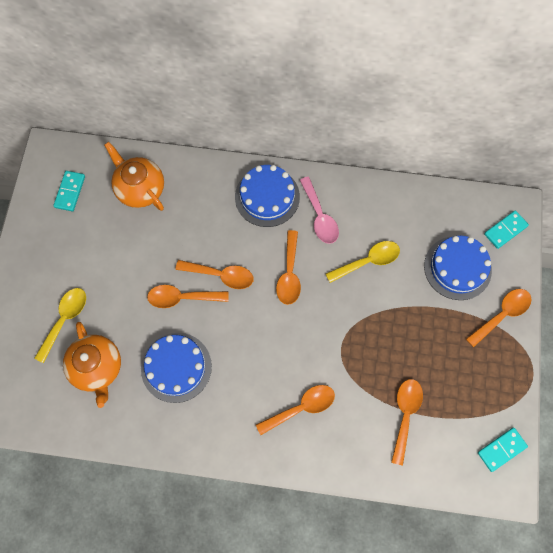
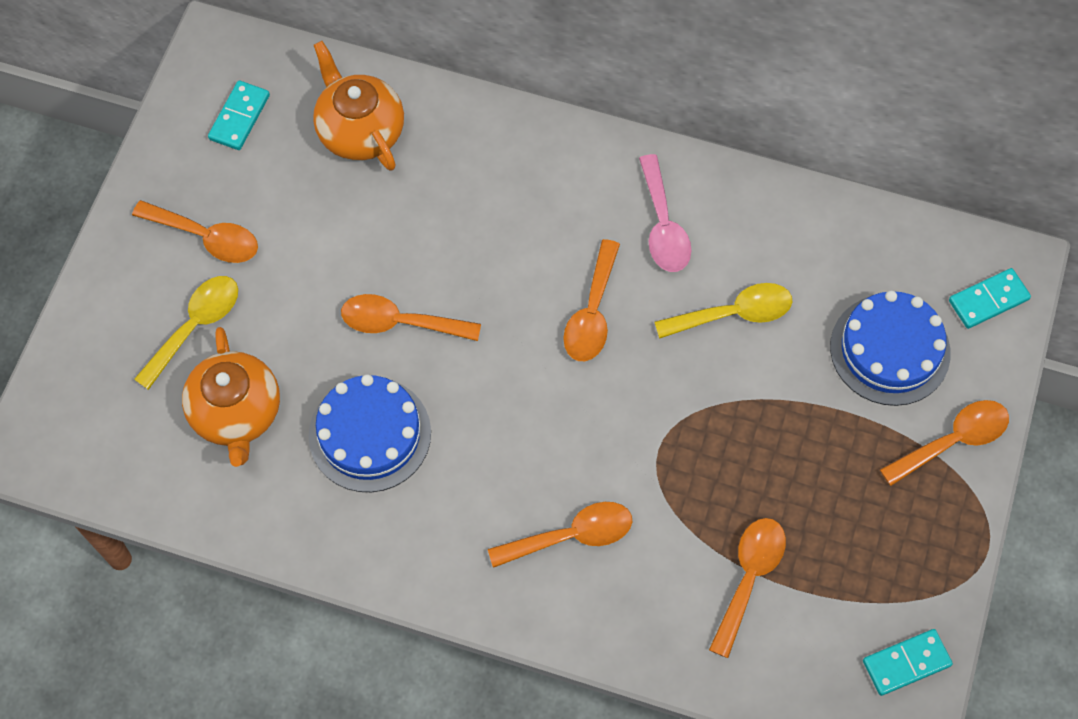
camera: 10 degrees right, 5 degrees down
orange spoon [175,260,254,289] -> orange spoon moved to [132,200,258,263]
blue cake [235,165,300,227] -> none

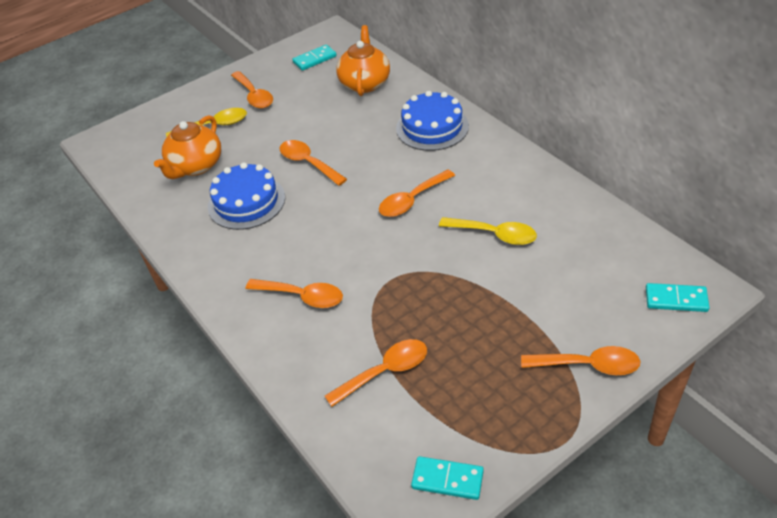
camera: 40 degrees right, 20 degrees down
pink spoon [639,154,691,272] -> none
blue cake [830,290,951,406] -> blue cake moved to [396,91,469,151]

